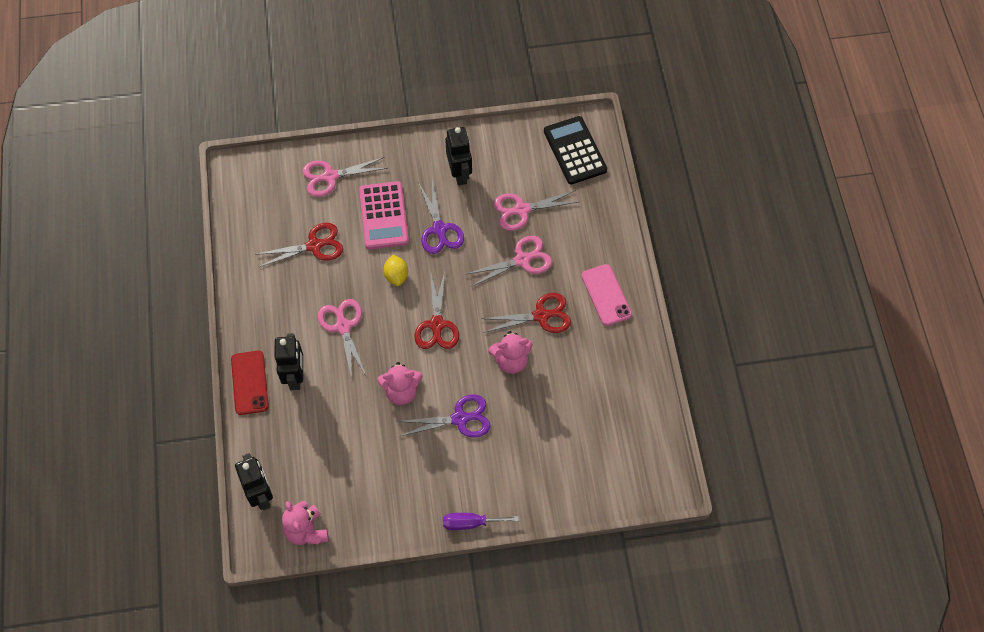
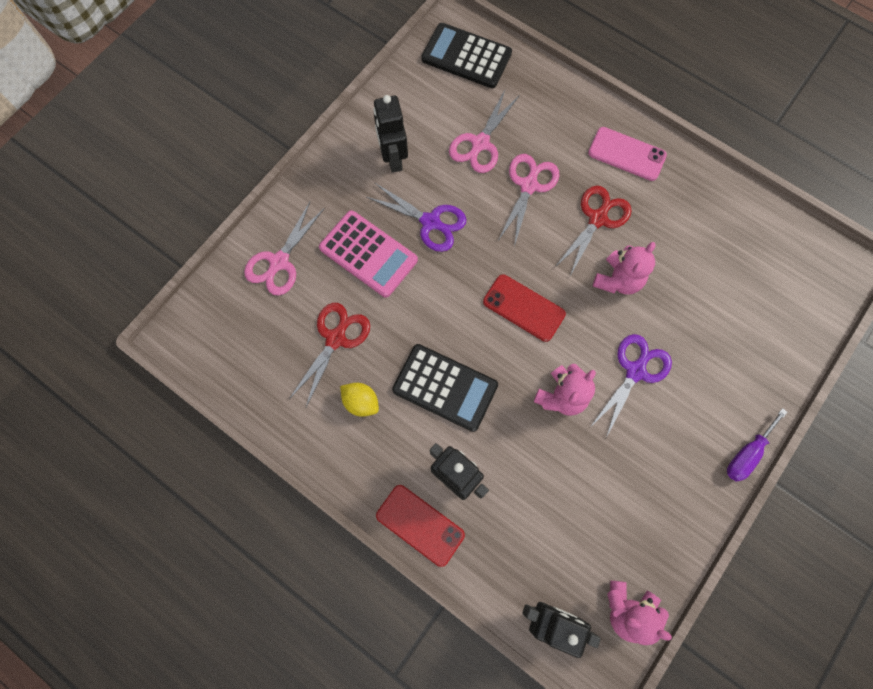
camera: 45 degrees left, 10 degrees up
pink scissors [318,299,367,379] -> black calculator [392,344,498,432]
yellow lemon [383,255,408,286] -> yellow lemon moved to [340,383,379,417]
red scissors [414,272,459,349] -> red phone [483,274,566,342]
black robot [445,127,472,186] -> black robot turned 135 degrees counterclockwise [373,95,408,173]

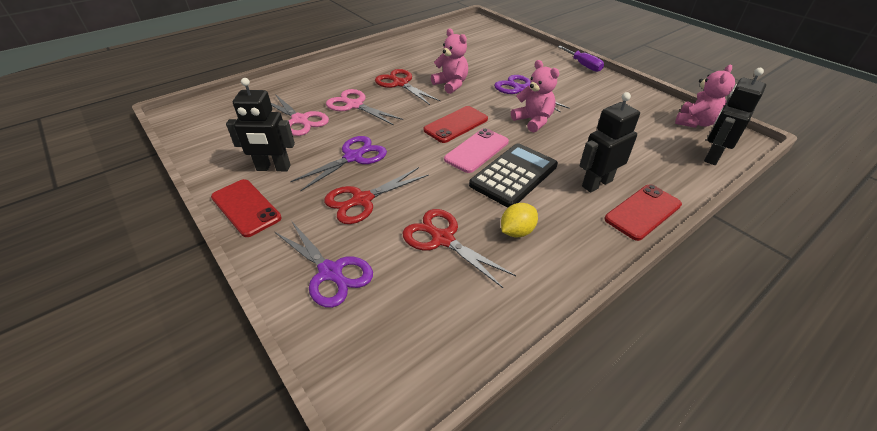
camera: 75 degrees left, 30 degrees down
pink scissors [244,202,325,295] -> purple scissors [275,222,373,308]
pink calculator [319,210,418,298] -> red scissors [324,167,429,224]
black calculator [421,23,512,88] -> none
pink phone [588,127,667,181] -> pink phone moved to [444,128,509,173]
none -> red phone [211,179,282,237]

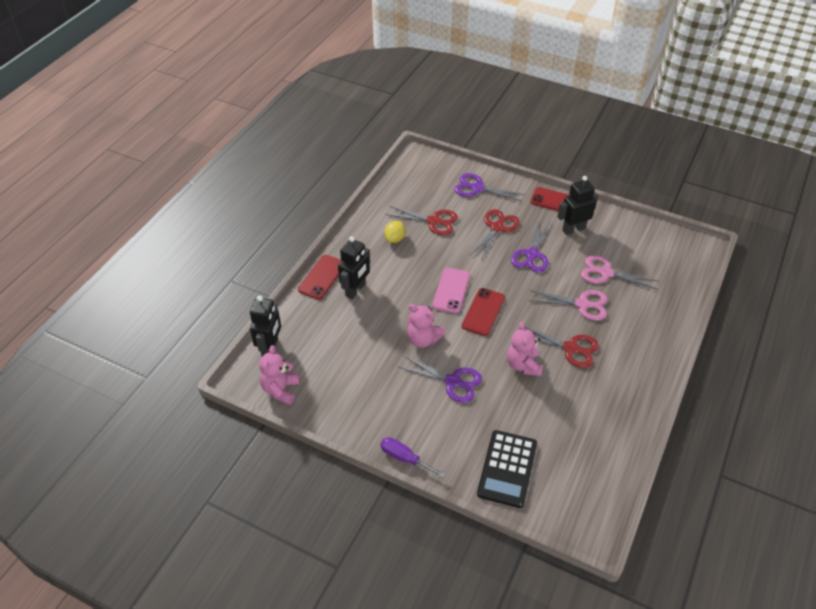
camera: 155 degrees right, 5 degrees up
pink teddy bear [431,28,468,94] -> pink teddy bear turned 60 degrees clockwise [507,322,543,376]
black calculator [469,143,558,208] -> black calculator moved to [477,430,537,508]

